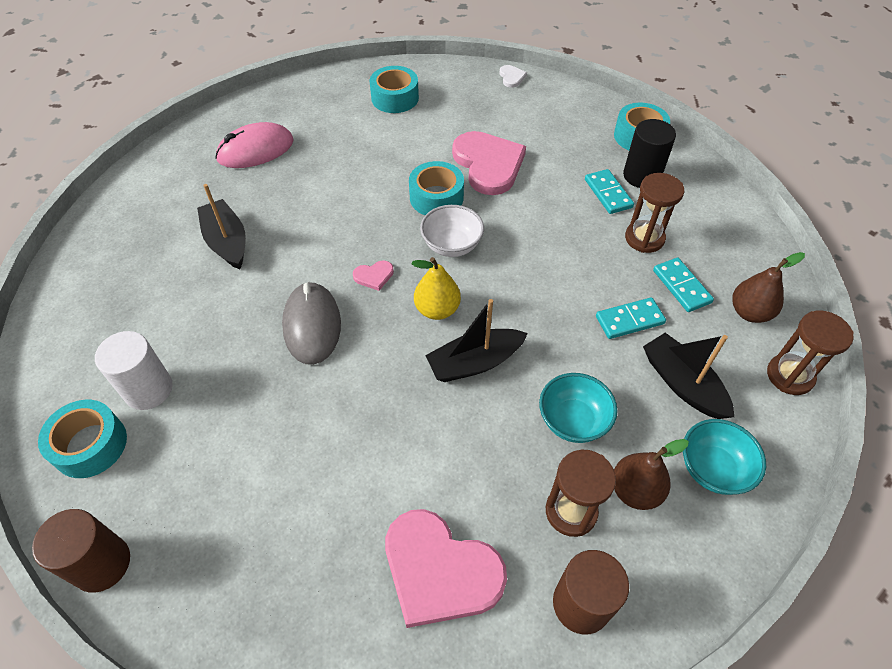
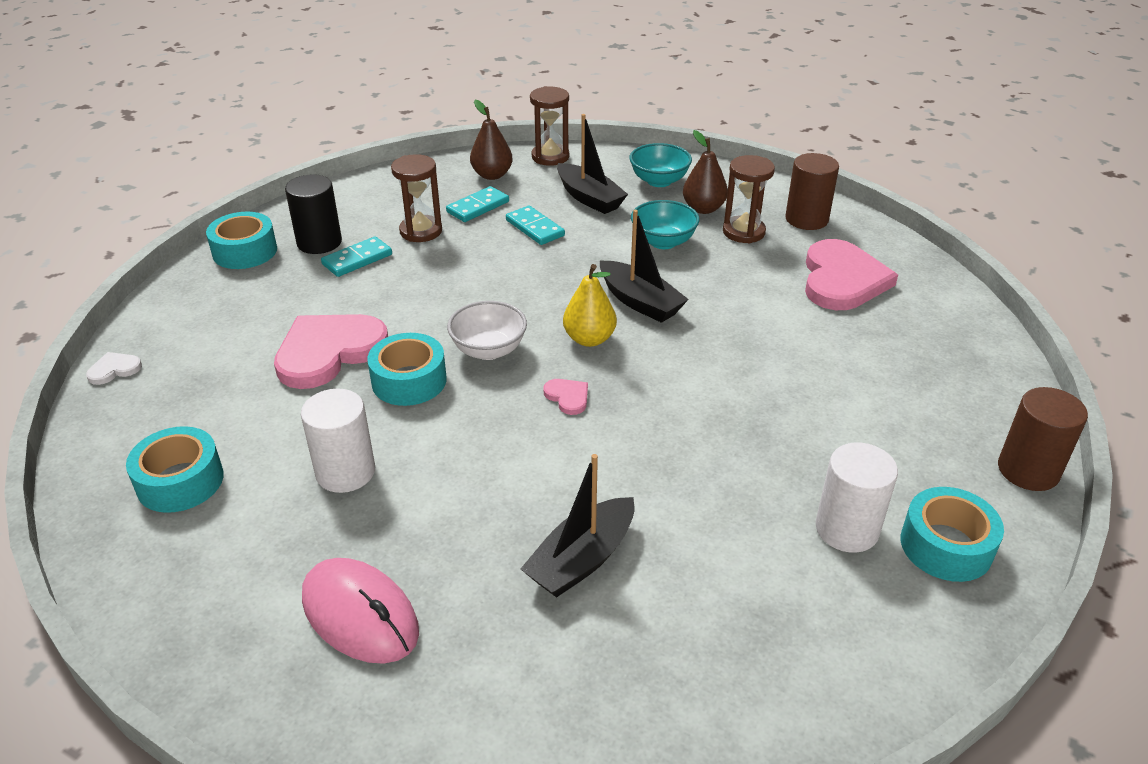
camera: 110 degrees left, 15 degrees down
grey mouse [282,282,341,365] -> none
black boat [643,333,734,419] -> black boat turned 75 degrees counterclockwise [557,114,628,214]
none -> white cylinder [301,389,375,493]

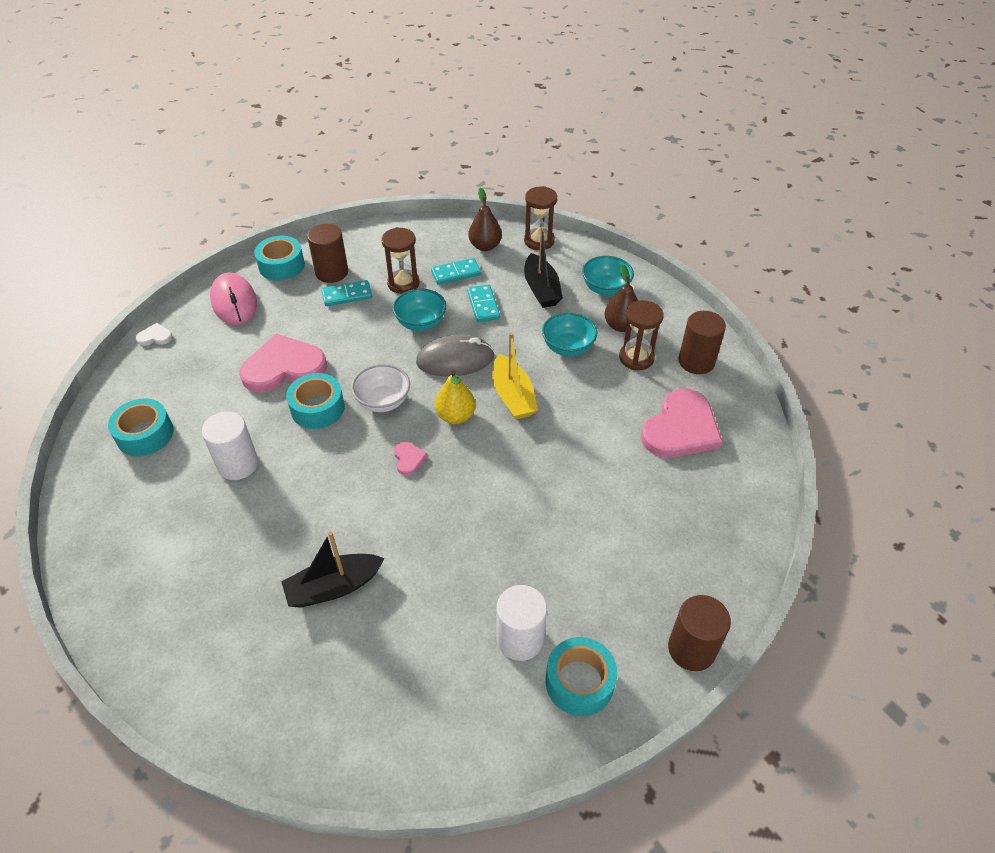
camera: 25 degrees right, 10 degrees up
black cylinder [285,174,342,254] -> brown cylinder [307,224,348,283]
pink mouse [302,558,419,664] -> pink mouse moved to [210,272,257,325]
black boat [600,210,689,323] -> yellow boat [492,333,538,420]
none -> turquoise bowl [392,289,446,331]
none -> grey mouse [416,335,495,377]

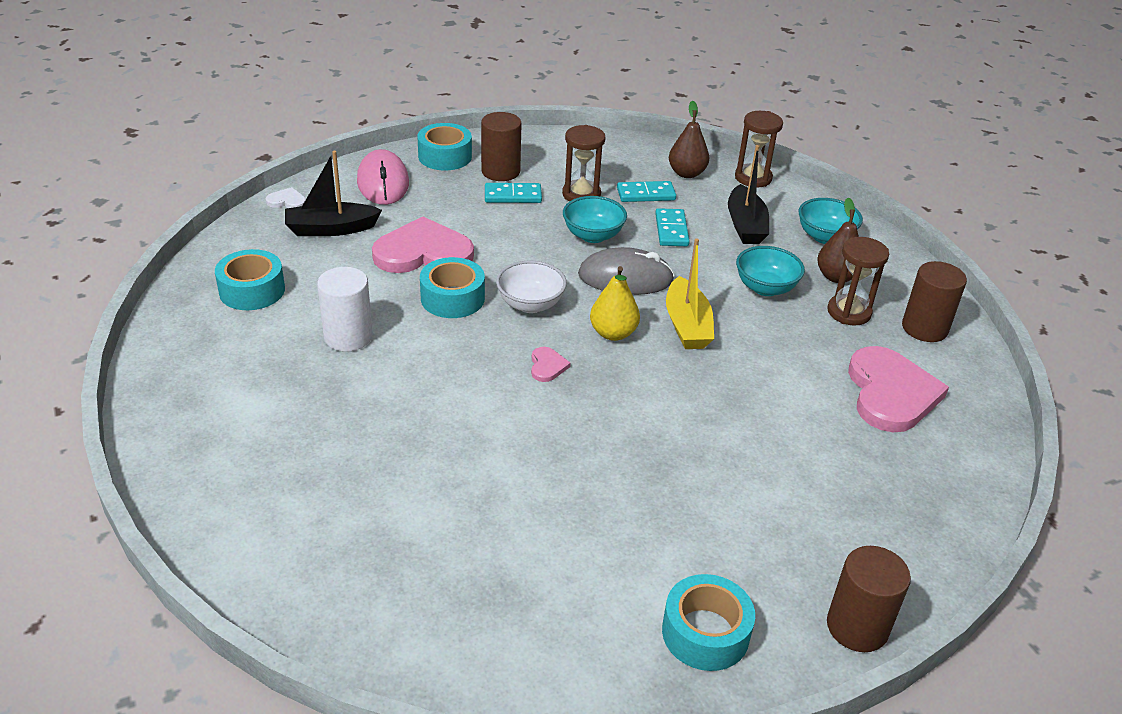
camera: 10 degrees right, 10 degrees down
black boat [281,531,385,608] -> black boat moved to [285,151,382,236]
white cylinder [497,585,547,661] -> none
pink heart [641,389,723,458] -> pink heart turned 45 degrees counterclockwise [848,346,949,432]

